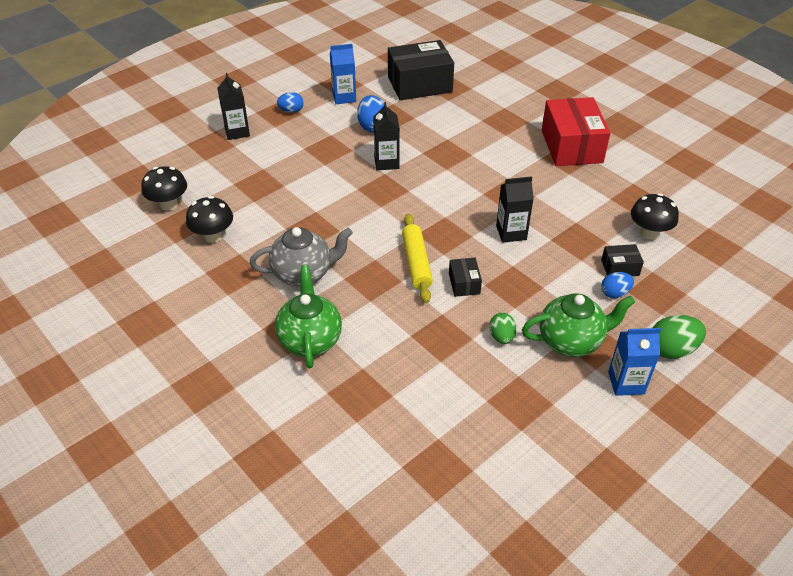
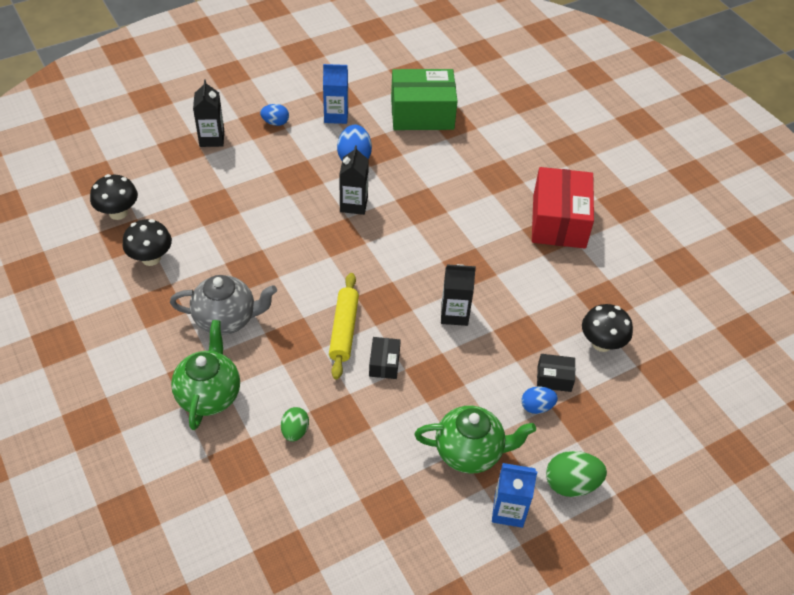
camera: 10 degrees right, 5 degrees up
black box [388,40,454,100] -> green box [391,69,458,130]
green egg [489,313,516,344] -> green egg moved to [281,407,309,442]

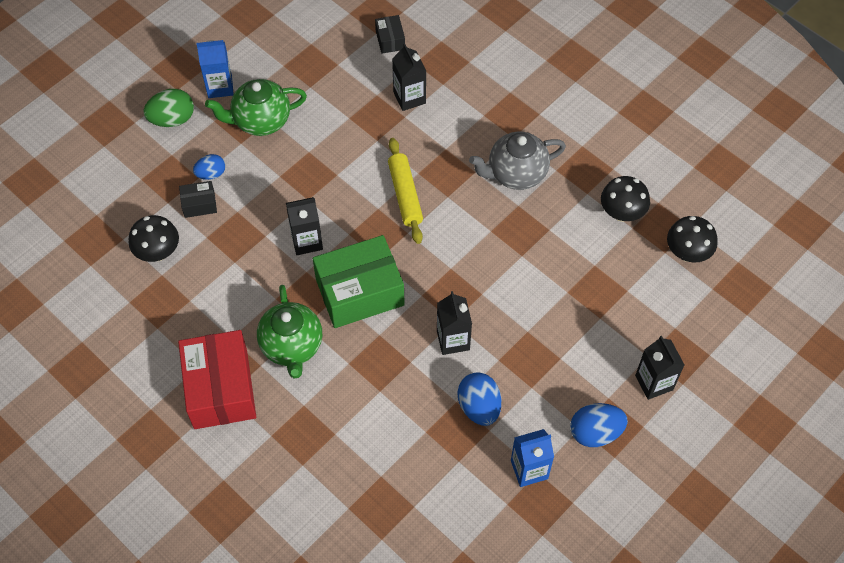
camera: 165 degrees right, 10 degrees up
green teapot [171,320,240,430] -> green teapot moved to [257,285,322,379]
blue egg [260,104,289,126] -> blue egg [570,403,628,447], size x1.56
green egg [281,407,309,442] -> black carton [392,43,426,111]
black box [369,337,401,379] -> black box moved to [375,15,405,54]
green box [391,69,458,130] -> green box moved to [313,235,405,328]

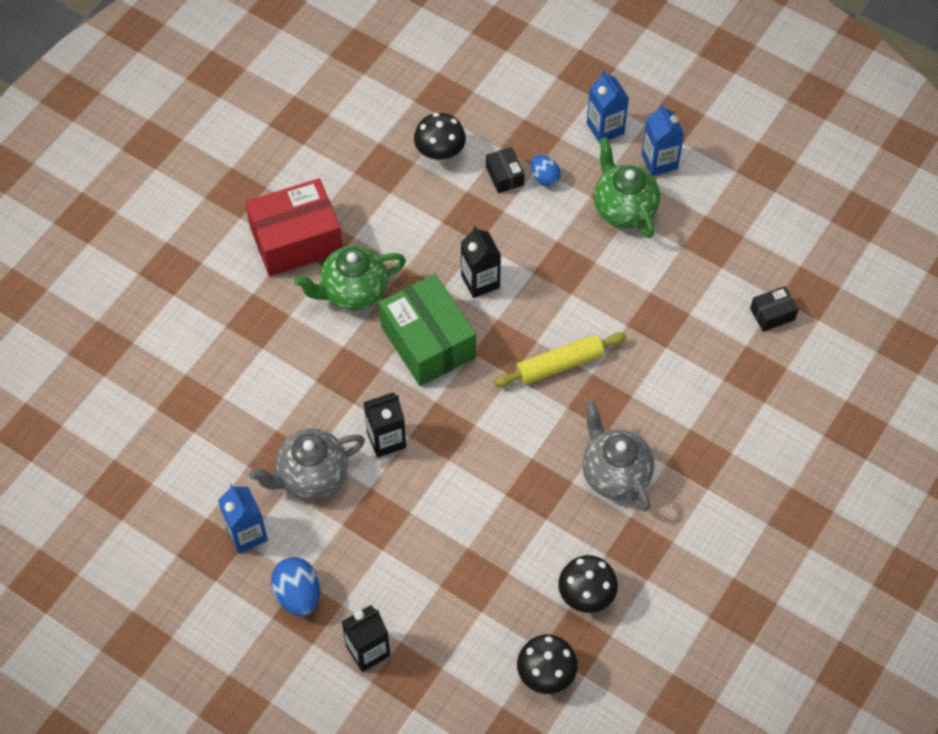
camera: 80 degrees right, 0 degrees up
green egg [143,89,194,127] -> blue carton [587,70,629,144]
black carton [392,43,426,111] -> none
blue egg [458,372,501,426] -> grey teapot [249,428,365,499]

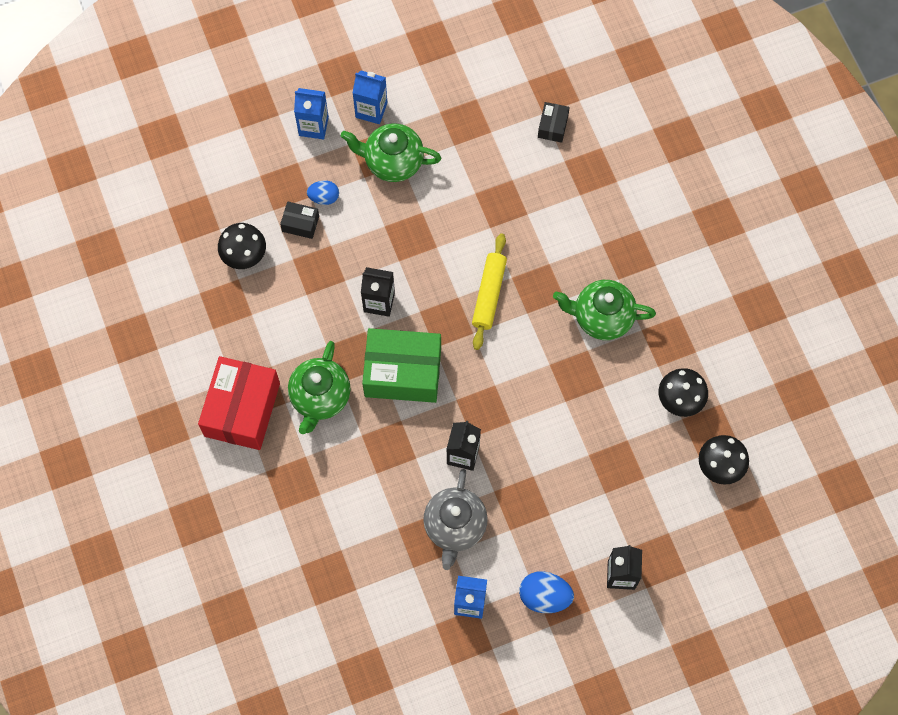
camera: 55 degrees left, 10 degrees up
grey teapot [582,401,654,511] -> green teapot [553,280,656,340]

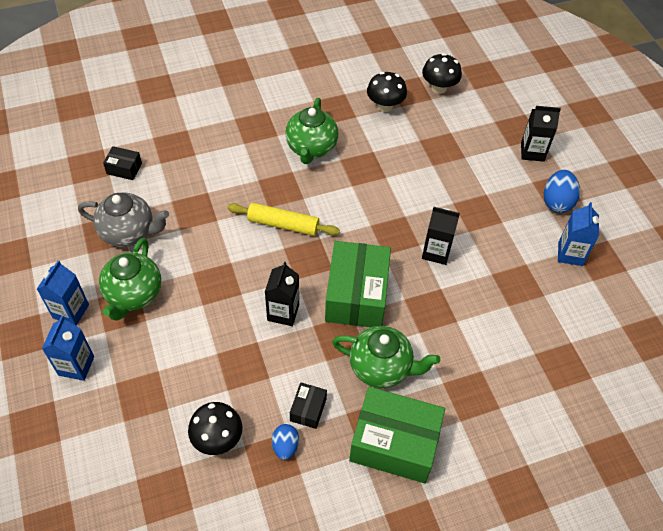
camera: 90 degrees left, 15 degrees down
red box [198,356,280,450] -> green box [349,387,445,483]
black box [280,201,319,239] -> black box moved to [290,382,327,429]
blue egg [307,180,339,205] -> blue egg moved to [272,424,299,460]
grey teapot [423,469,488,570] -> grey teapot moved to [78,193,169,247]

